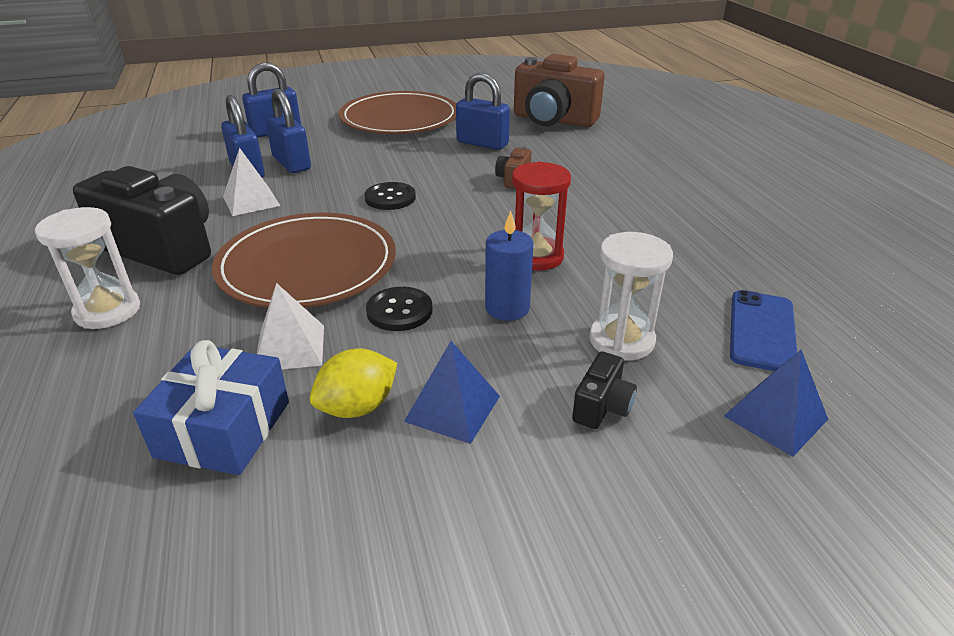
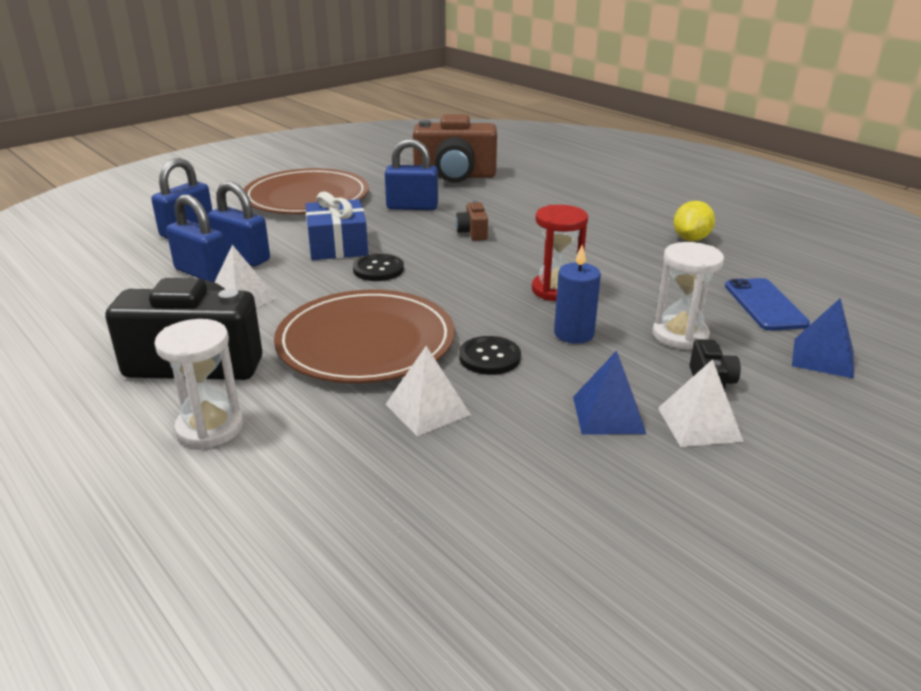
camera: 25 degrees left, 5 degrees down
blue gift [133,340,289,475] -> blue gift moved to [305,192,368,260]
yellow lemon [310,348,397,418] -> yellow lemon moved to [674,201,715,241]
none -> white pyramid [658,359,744,447]

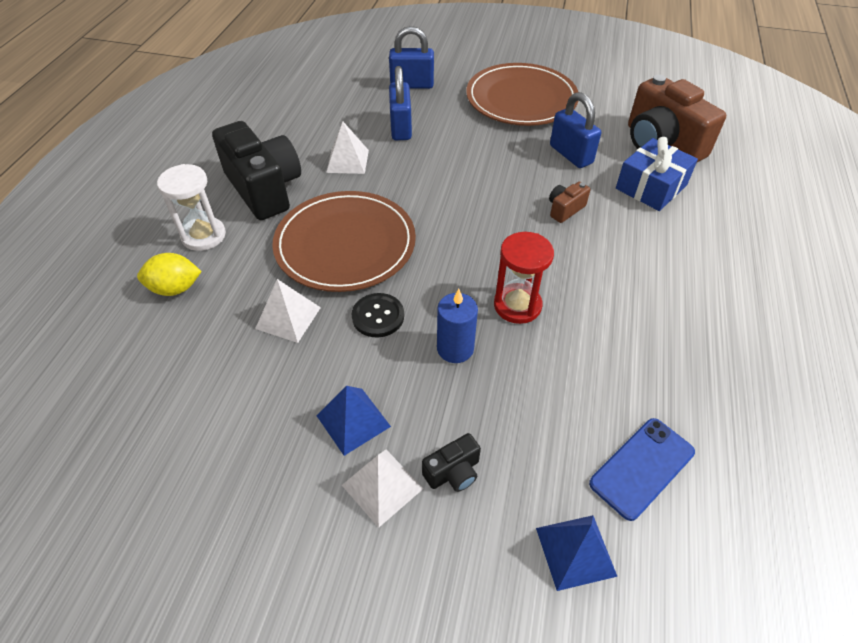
camera: 55 degrees right, 20 degrees up
blue padlock [166,194,227,282] -> none
blue gift [305,192,368,260] -> blue gift moved to [616,137,698,211]
black button [353,254,404,281] -> none
white hourglass [653,242,724,350] -> none
yellow lemon [674,201,715,241] -> yellow lemon moved to [137,253,202,296]

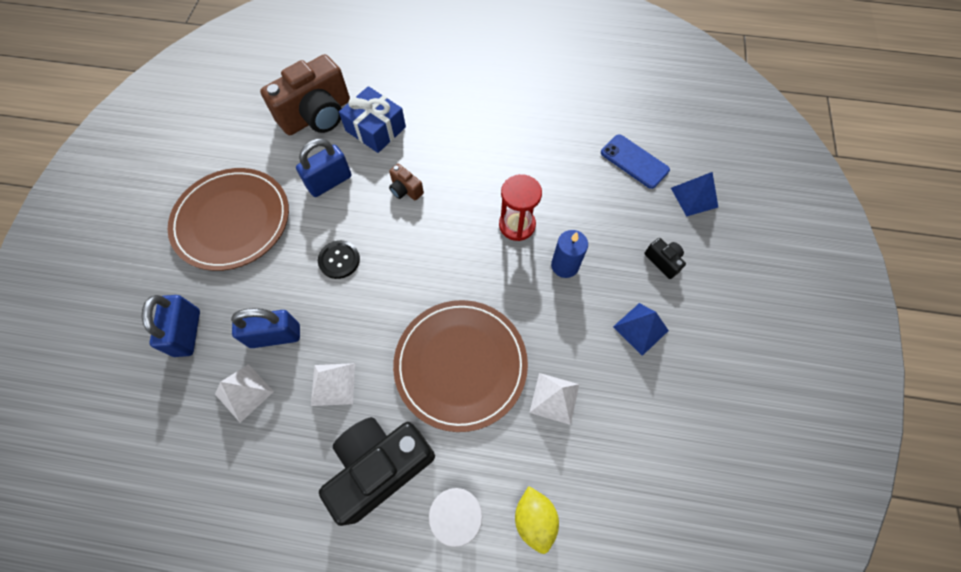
camera: 95 degrees left, 15 degrees up
white pyramid [342,450,424,528] -> white pyramid moved to [215,364,274,423]
black button [351,293,404,337] -> black button moved to [318,240,360,279]

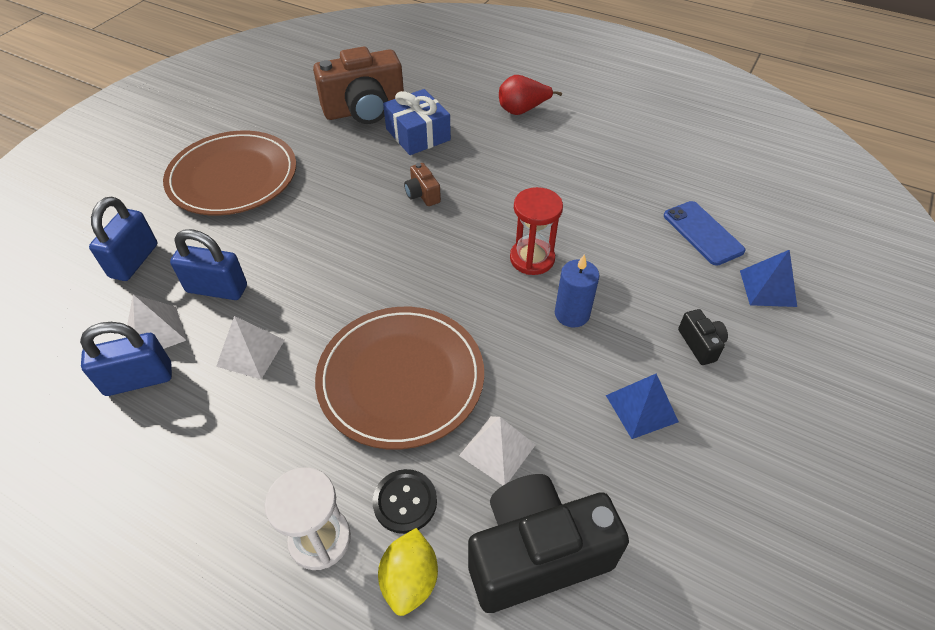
camera: 20 degrees right, 15 degrees down
blue padlock [296,139,352,197] -> blue padlock moved to [80,322,172,396]
black button [318,240,360,279] -> black button moved to [372,469,437,534]
black camera [319,417,435,526] -> black camera moved to [468,474,629,613]
none -> red pear [499,75,562,115]

